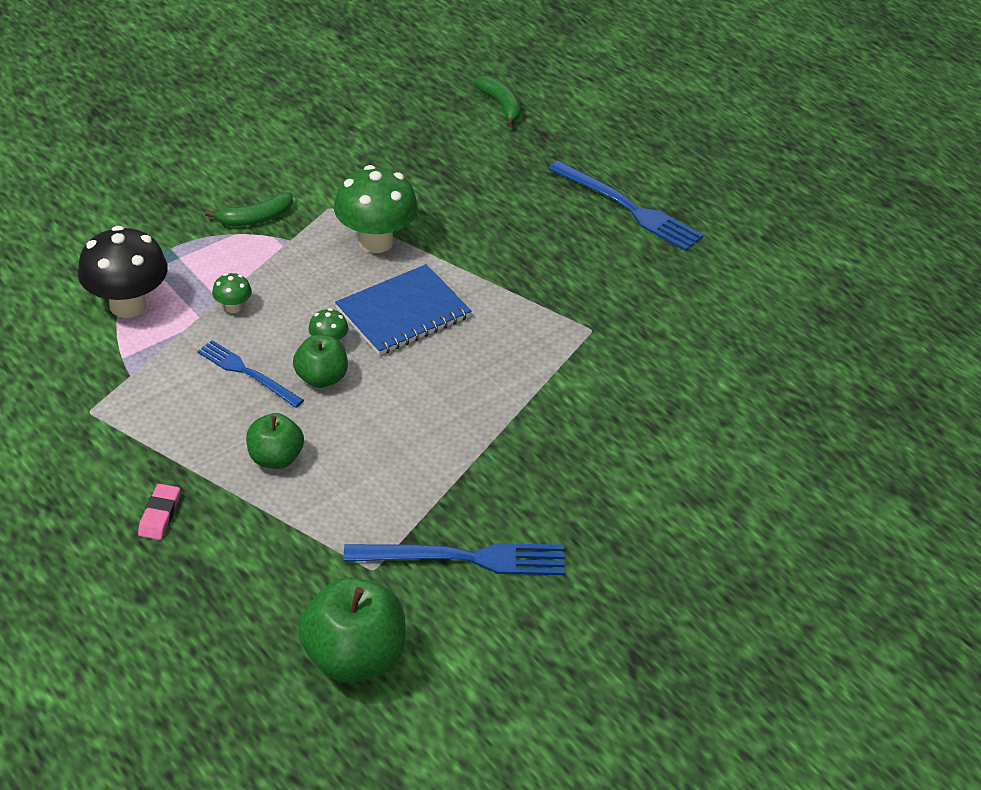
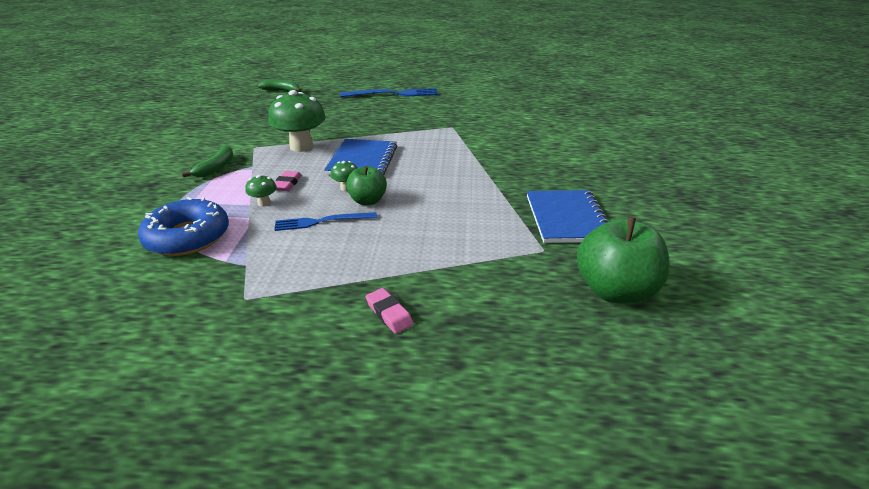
camera: 45 degrees left, 10 degrees down
black mushroom [78,226,168,318] -> blue donut [138,197,229,256]
green apple [246,413,304,469] -> none
blue fork [344,543,565,575] -> blue notebook [527,190,609,243]
none -> pink eraser [275,171,302,191]

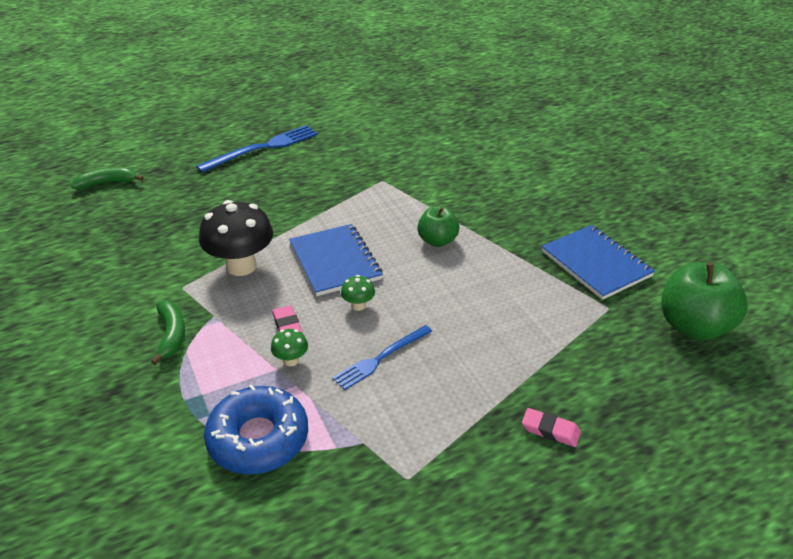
camera: 30 degrees left, 5 degrees up
green mushroom [268,90,326,152] -> black mushroom [199,200,273,276]
green apple [346,166,387,205] -> green apple moved to [417,206,459,247]

